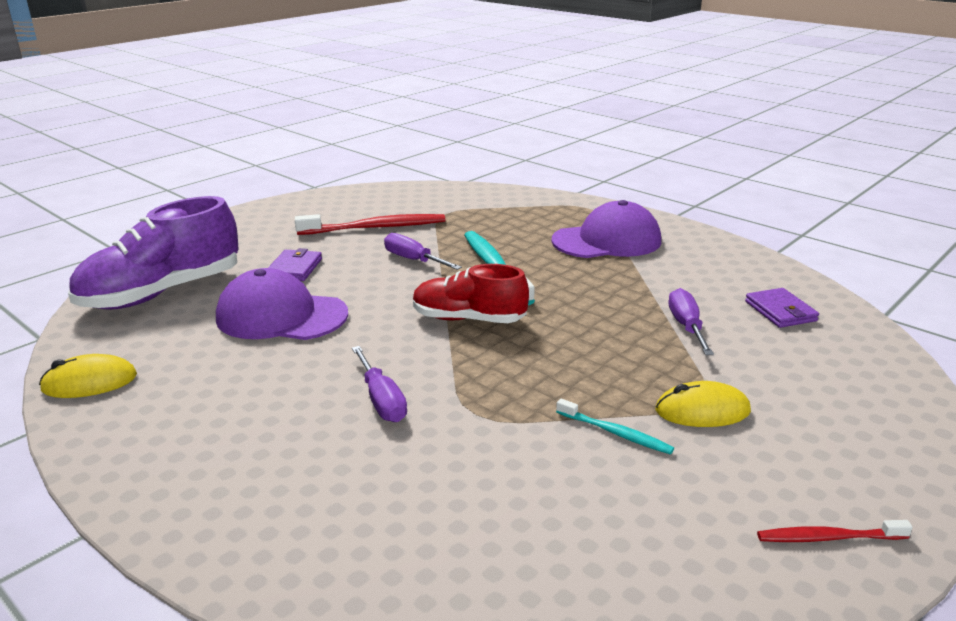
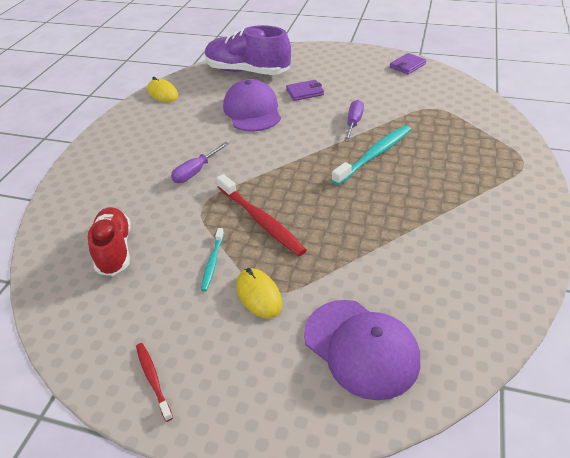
camera: 65 degrees right, 15 degrees up
red toothbrush [295,214,445,235] -> red toothbrush moved to [217,174,307,256]
red shoe [413,264,529,323] -> red shoe moved to [88,207,131,276]
purple cap [551,200,661,258] -> purple cap moved to [304,300,420,400]
purple screwdriver [668,288,714,355] -> none
purple wallet [745,288,819,328] -> purple wallet moved to [390,53,427,74]

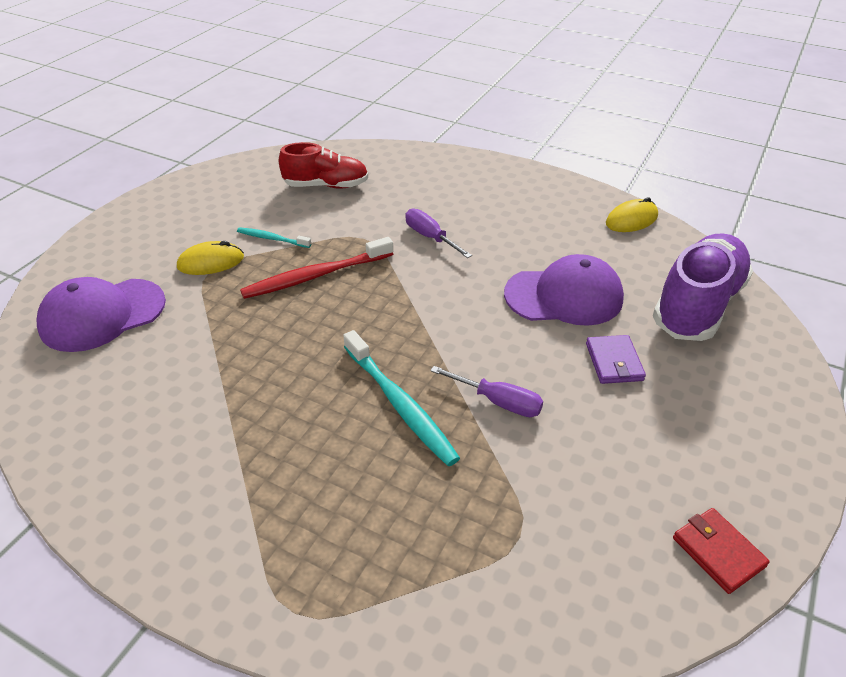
camera: 100 degrees right, 0 degrees up
red toothbrush [136,343,173,422] -> none
purple wallet [390,53,427,74] -> red wallet [673,508,770,594]

